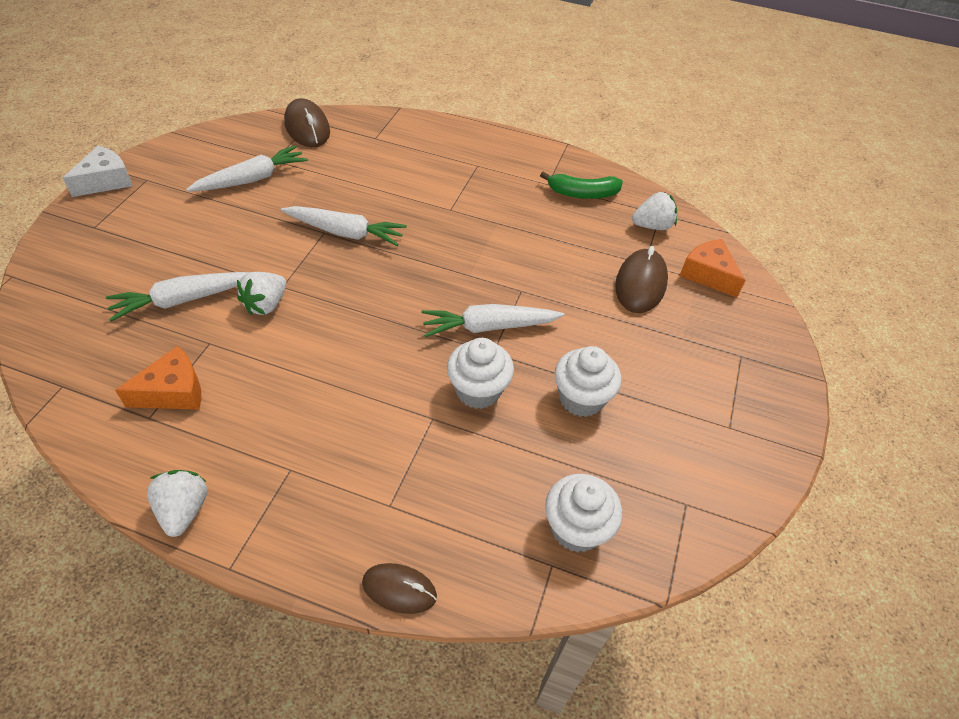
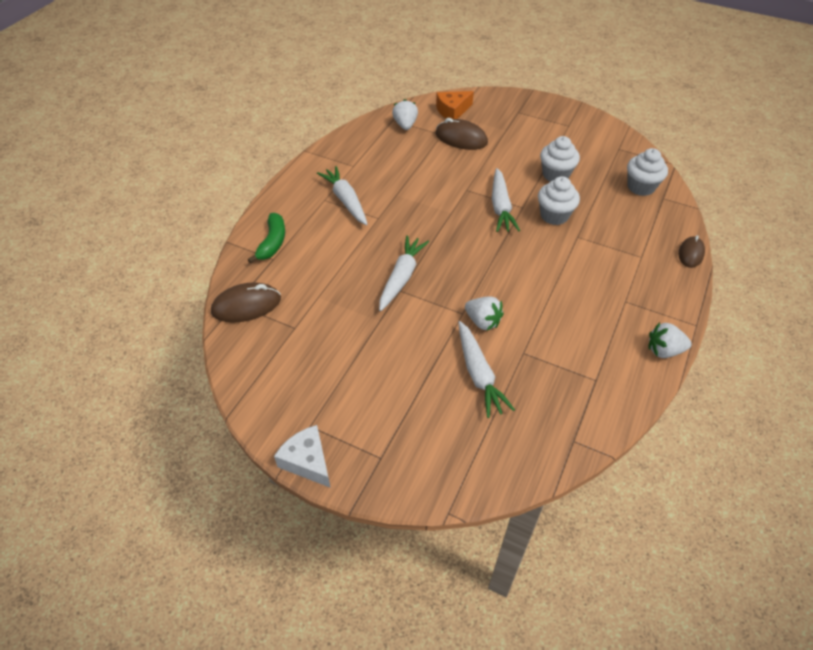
camera: 80 degrees left, 0 degrees up
orange cheese [115,346,201,410] -> none
white carrot [186,145,308,192] -> white carrot moved to [317,166,367,225]
green banana [540,172,623,199] -> green banana moved to [248,213,285,263]

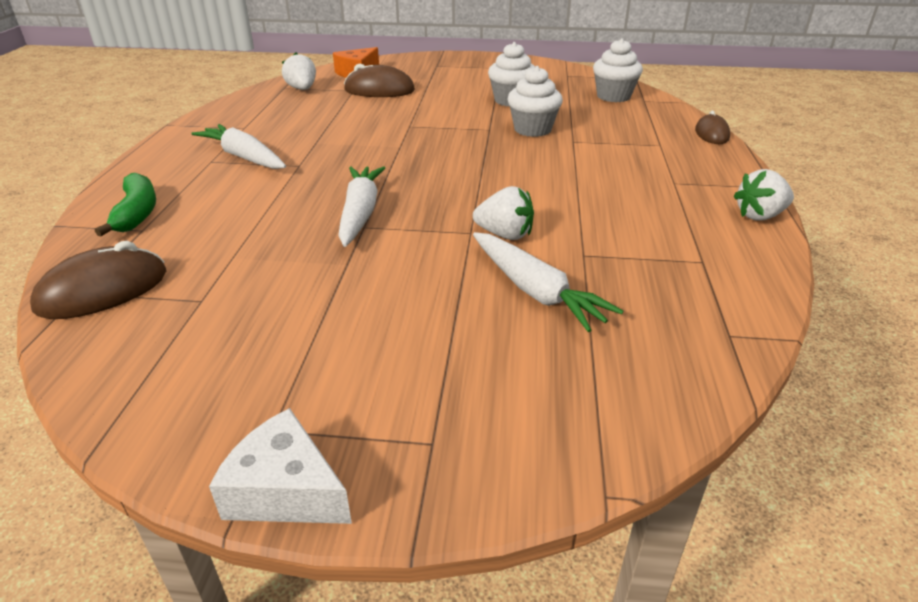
camera: 20 degrees left, 15 degrees down
white carrot [492,168,520,232] -> none

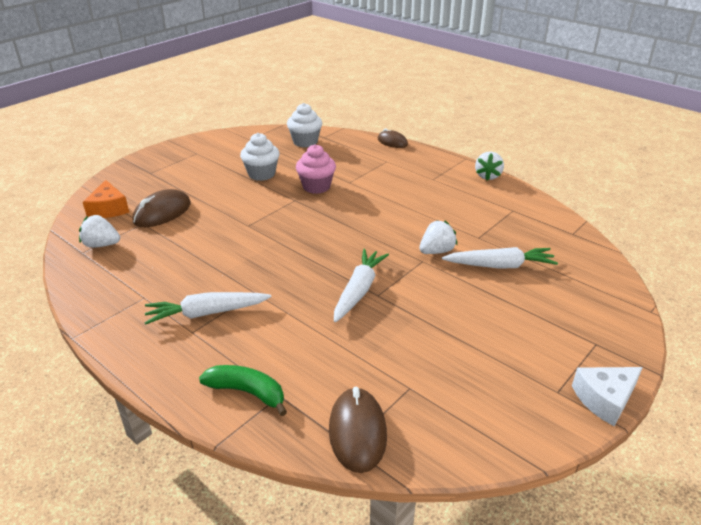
camera: 55 degrees left, 0 degrees up
white carrot [338,166,385,247] -> white carrot turned 75 degrees clockwise [334,249,389,322]
white cupcake [507,66,563,137] -> pink cupcake [296,144,336,194]

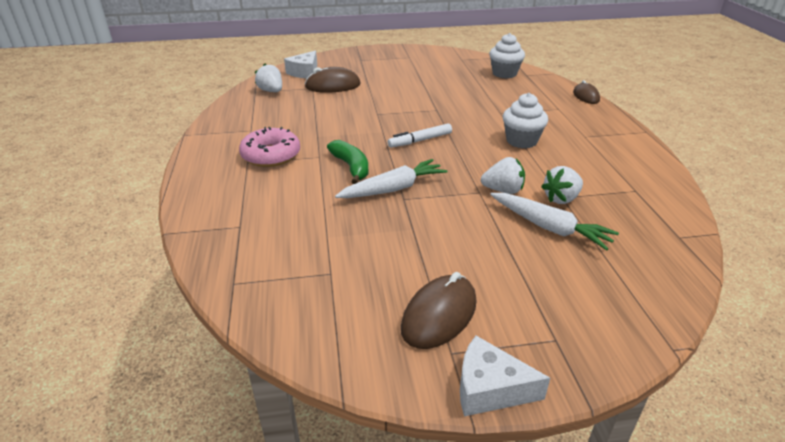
camera: 40 degrees right, 0 degrees up
orange cheese [83,180,129,218] -> white cheese [284,51,317,79]
white carrot [144,292,271,325] -> pink donut [239,127,300,167]
green banana [199,365,287,416] -> green banana moved to [327,140,368,184]
white cupcake [240,133,280,181] -> white cupcake moved to [503,93,548,148]
pink cupcake [296,144,336,194] -> none
brown mouse [329,387,387,473] -> brown mouse moved to [401,272,477,349]
white strawberry [475,152,504,181] -> white strawberry moved to [541,166,583,204]
none -> white marker [387,123,452,148]

